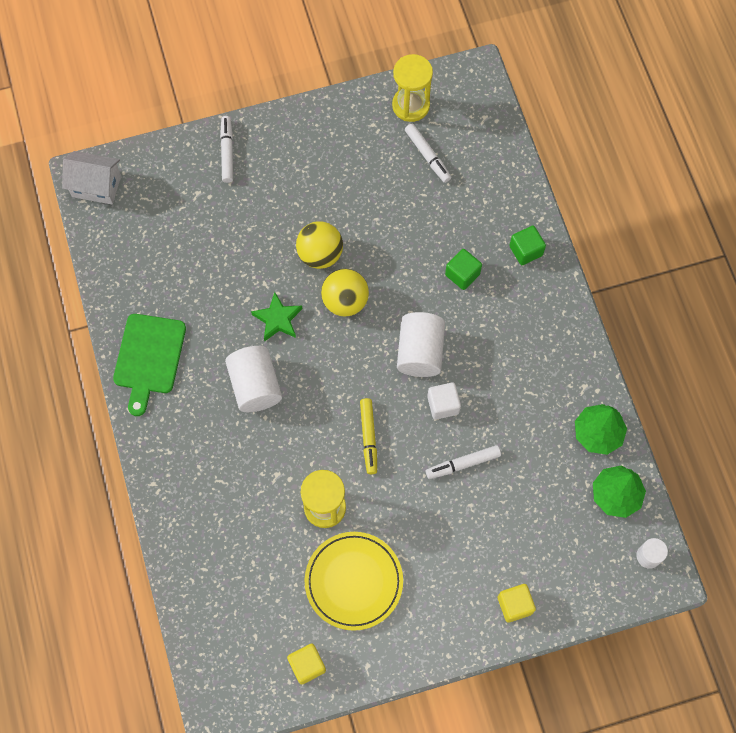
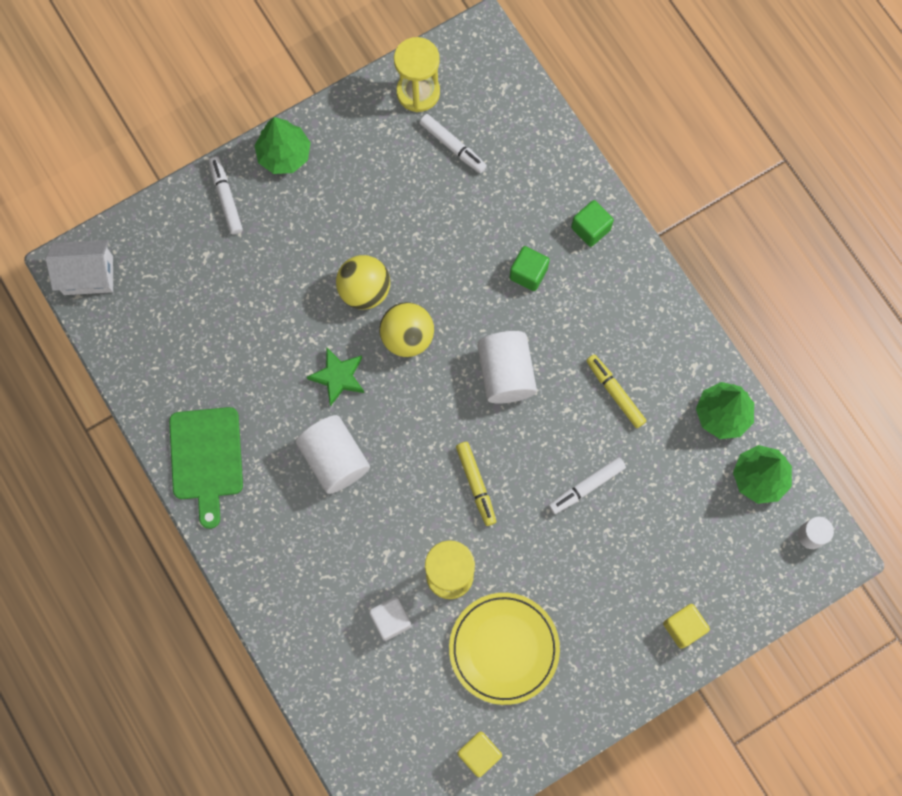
camera: 15 degrees left, 5 degrees up
white cube [427,382,461,420] -> white cube moved to [369,597,411,641]
none -> green tree [254,117,311,174]
none -> yellow marker [586,354,646,428]

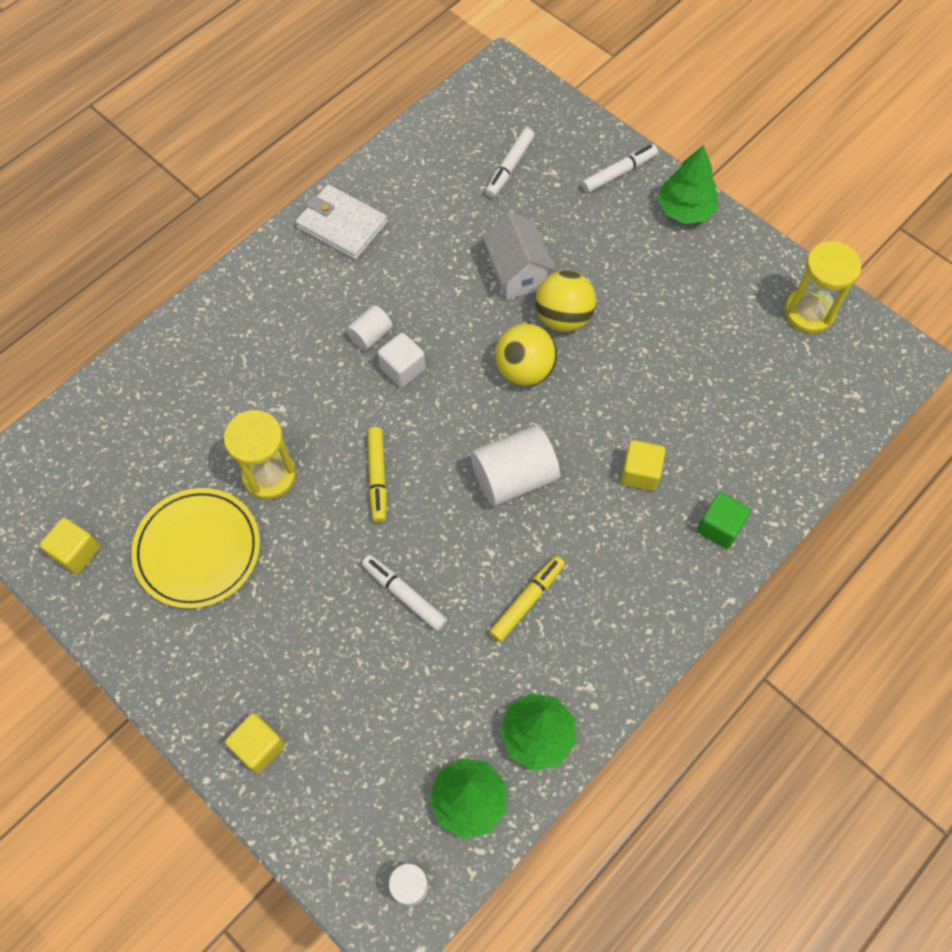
camera: 75 degrees right, 10 degrees down
white house [46,240,113,295] -> white house moved to [483,212,555,300]
green cutting board [169,407,243,529] -> white wallet [296,184,387,260]
white cylinder [296,415,370,494] -> white cylinder [346,305,393,351], size x0.54
green star [307,348,364,406] -> none
white cube [369,597,411,641] -> white cube moved to [378,333,426,388]
white marker [420,114,487,173] -> white marker moved to [485,128,535,198]
yellow marker [456,442,496,526] -> yellow marker turned 60 degrees counterclockwise [367,427,387,523]
green cube [509,246,550,291] -> yellow cube [621,440,666,491]

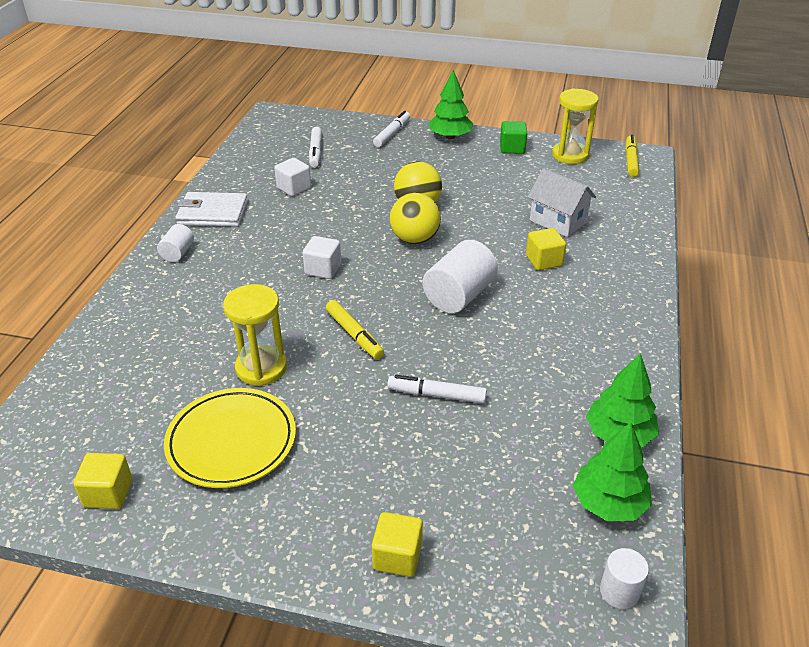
camera: 30 degrees left, 25 degrees down
white cylinder [346,305,393,351] -> white cylinder moved to [157,224,194,262]
white house [483,212,555,300] -> white house moved to [528,168,596,237]
yellow marker [489,556,565,642] -> yellow marker moved to [625,135,639,177]
green cube [697,492,751,549] -> green cube moved to [500,121,527,154]
none -> white cube [274,158,311,196]

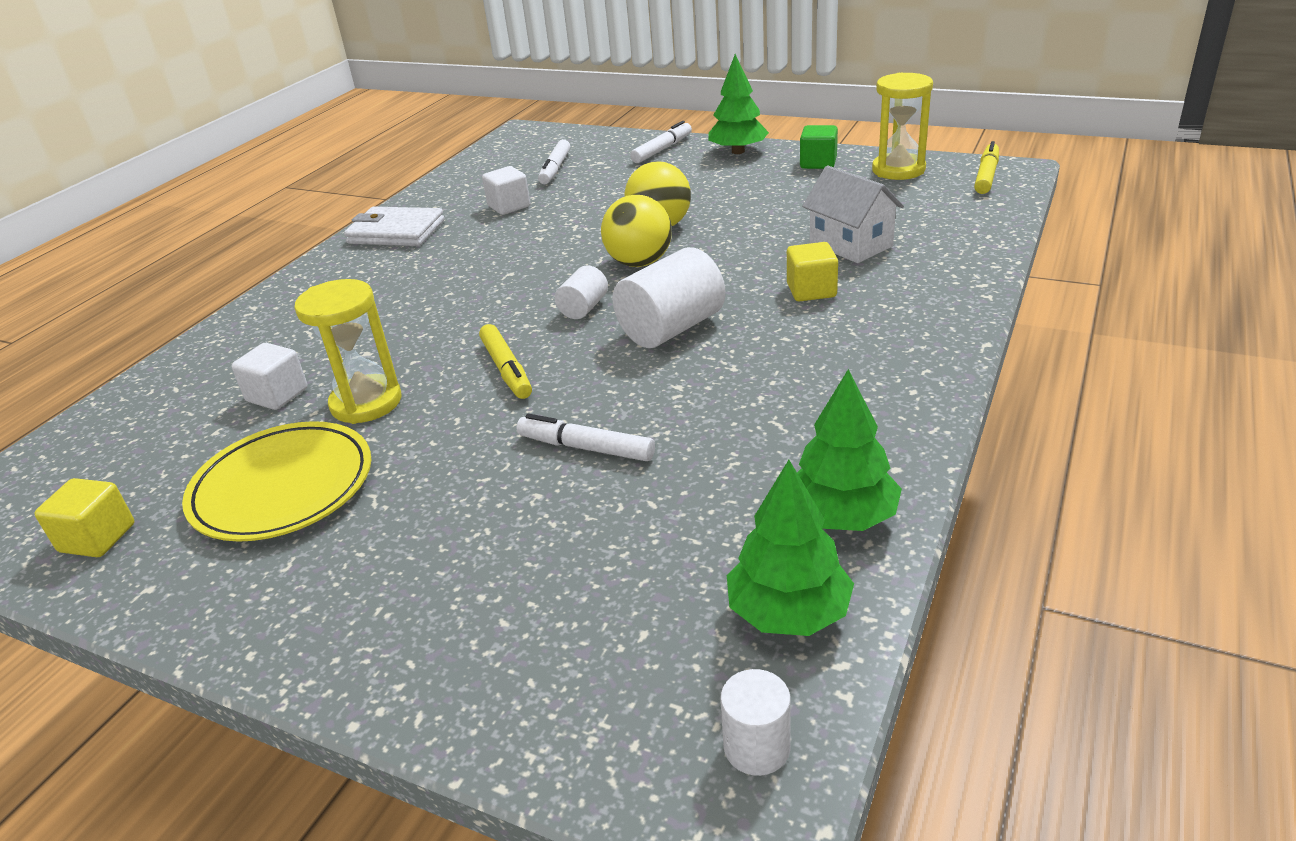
camera: 15 degrees right, 5 degrees down
white cylinder [157,224,194,262] -> white cylinder moved to [555,265,608,319]
white cube [303,236,341,279] -> white cube moved to [231,343,308,410]
yellow cube [372,512,423,577] -> none

